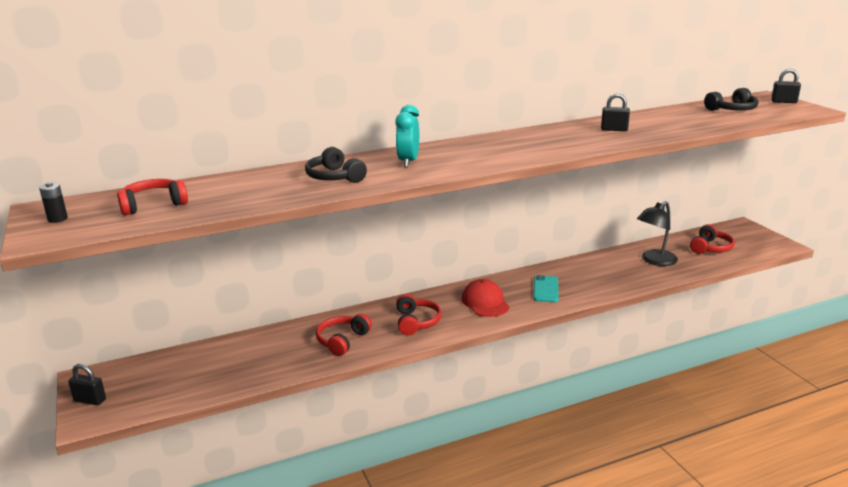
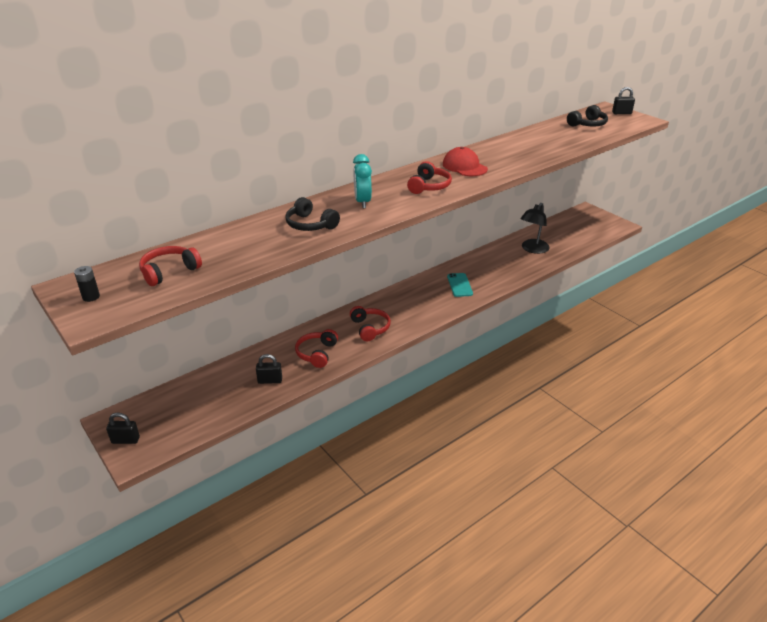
camera: 15 degrees left, 10 degrees up
red cap [462,279,510,317] -> red cap moved to [443,147,488,176]
black padlock [601,93,630,131] -> black padlock moved to [256,354,282,384]
red headphones [690,224,735,254] -> red headphones moved to [407,161,452,194]

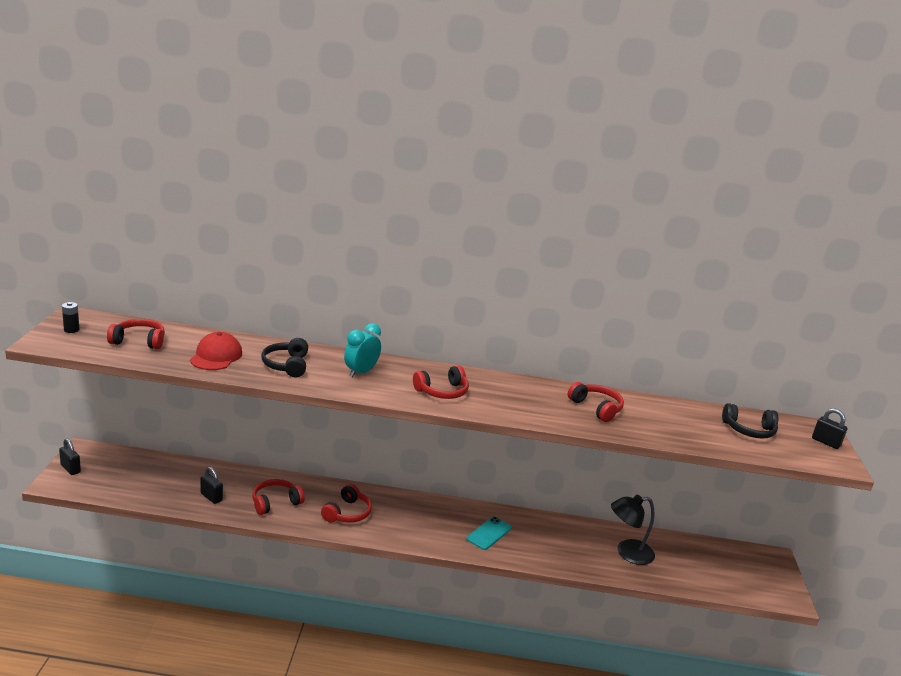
camera: 40 degrees right, 10 degrees down
red cap [443,147,488,176] -> red cap moved to [190,332,242,370]
none -> red headphones [568,382,624,422]

